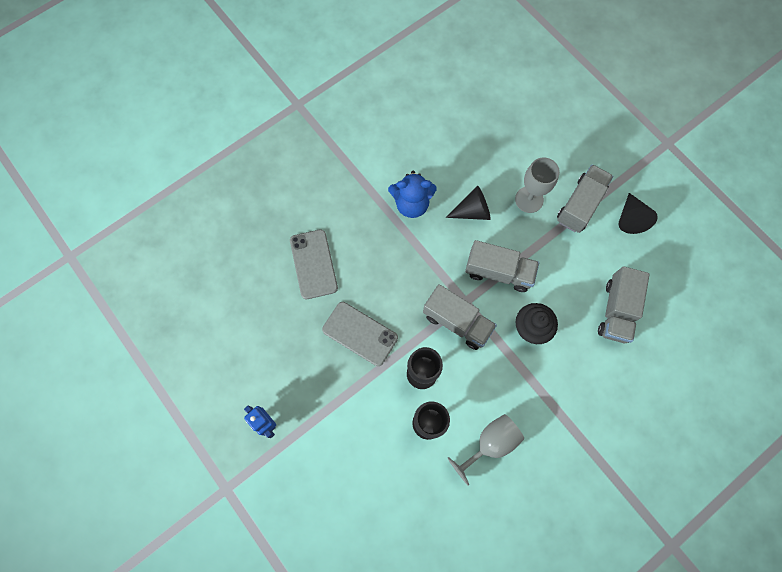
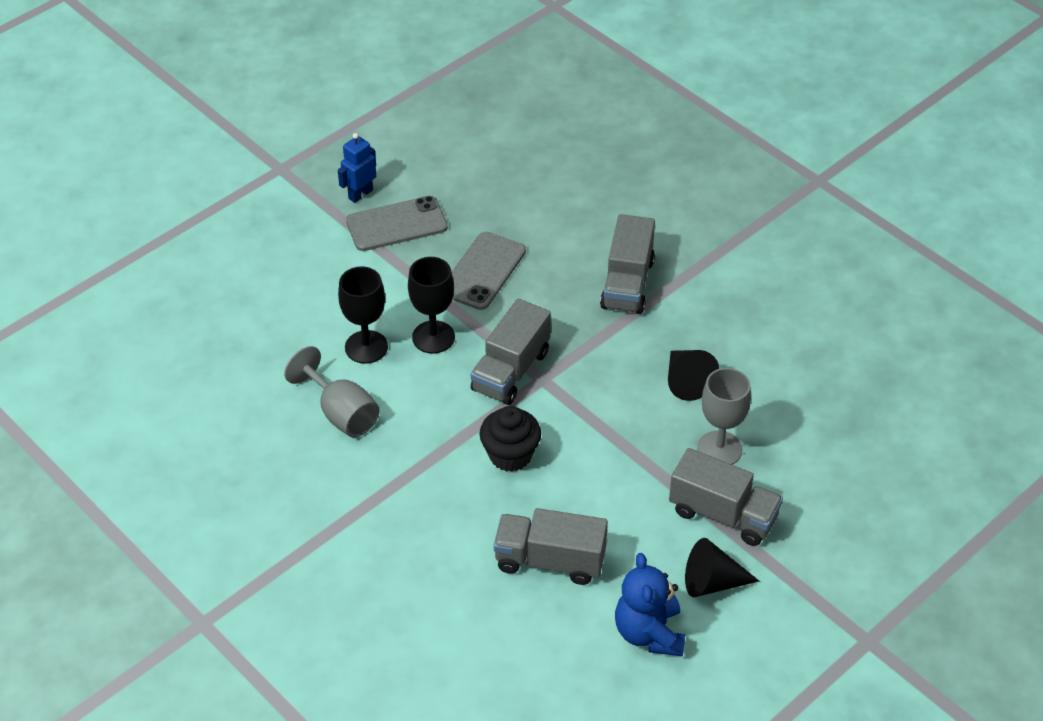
camera: 85 degrees right, 25 degrees down
grey phone [290,229,338,299] -> grey phone moved to [346,196,448,251]
blue teddy bear [388,171,437,218] -> blue teddy bear moved to [615,553,685,656]
grey truck [465,240,539,292] -> grey truck moved to [600,214,655,314]

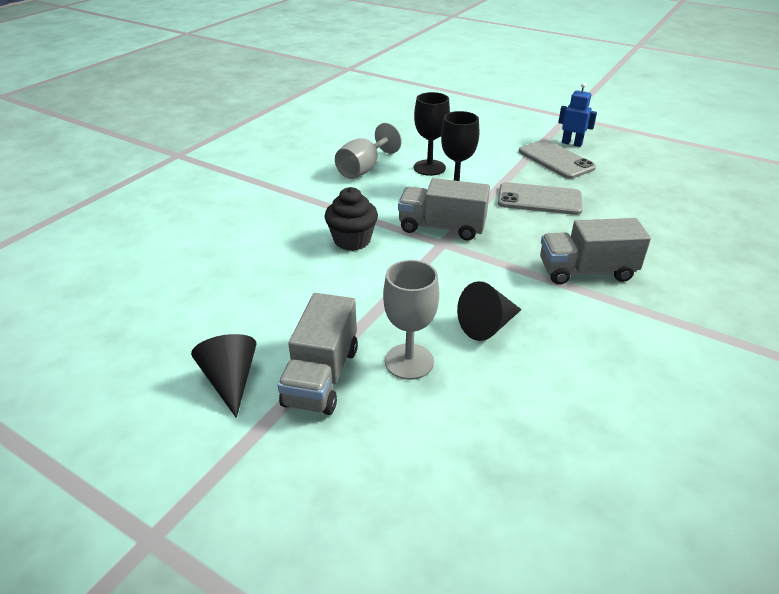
camera: 75 degrees right, 10 degrees down
grey truck [494,508,608,585] -> none
blue teddy bear [615,553,685,656] -> none

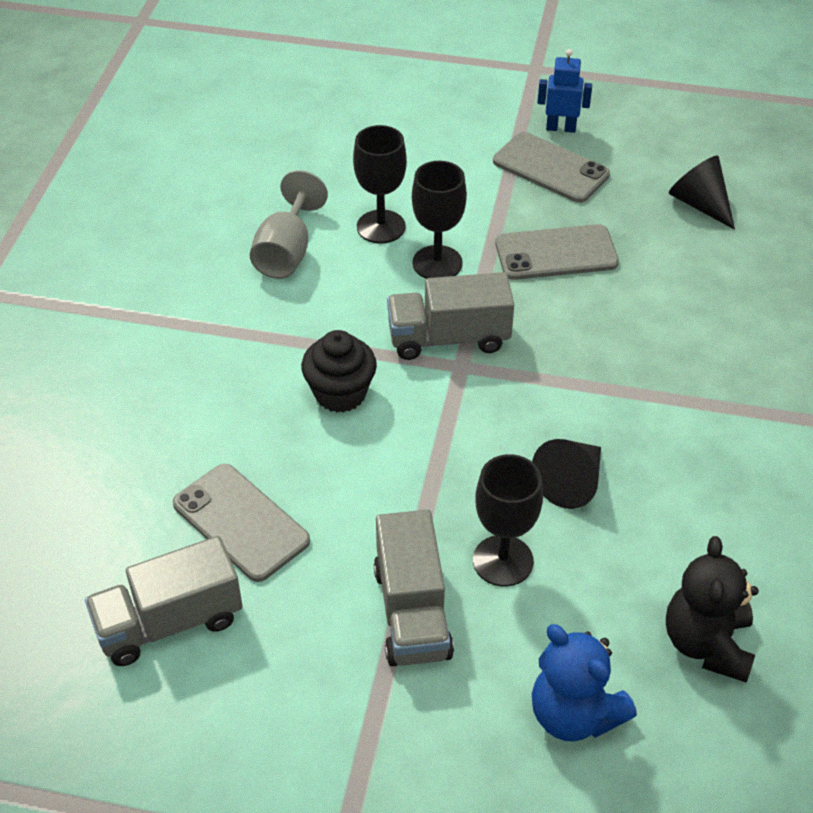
camera: 20 degrees left, 10 degrees up
black cone [191,334,257,418] -> black cone moved to [669,155,735,230]
grey goblet [383,260,439,380] -> black goblet [473,454,543,587]
grey truck [540,218,651,285] -> grey truck moved to [85,536,243,666]
none -> grey phone [173,464,310,582]
none -> blue teddy bear [532,624,637,742]
none -> black teddy bear [666,536,759,682]

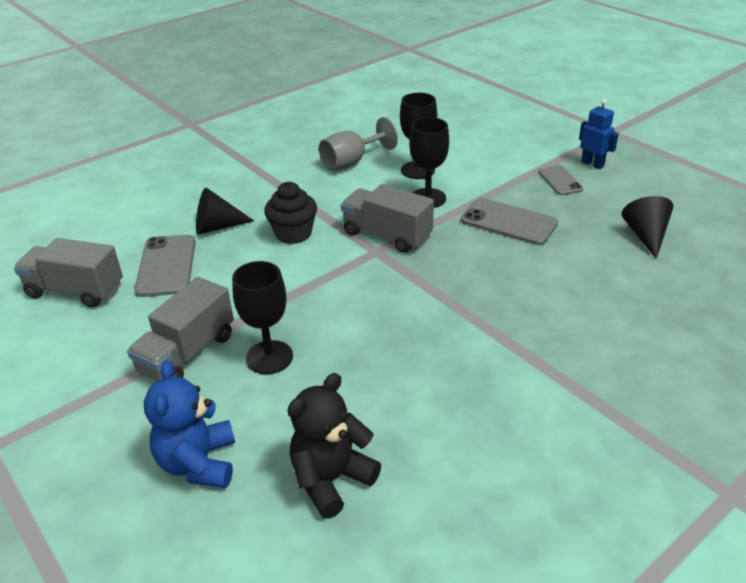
camera: 40 degrees right, 10 degrees down
grey phone [493,132,610,203] -> grey phone [538,165,583,195], size x0.62
black cone [532,439,601,509] -> black cone moved to [196,187,254,235]

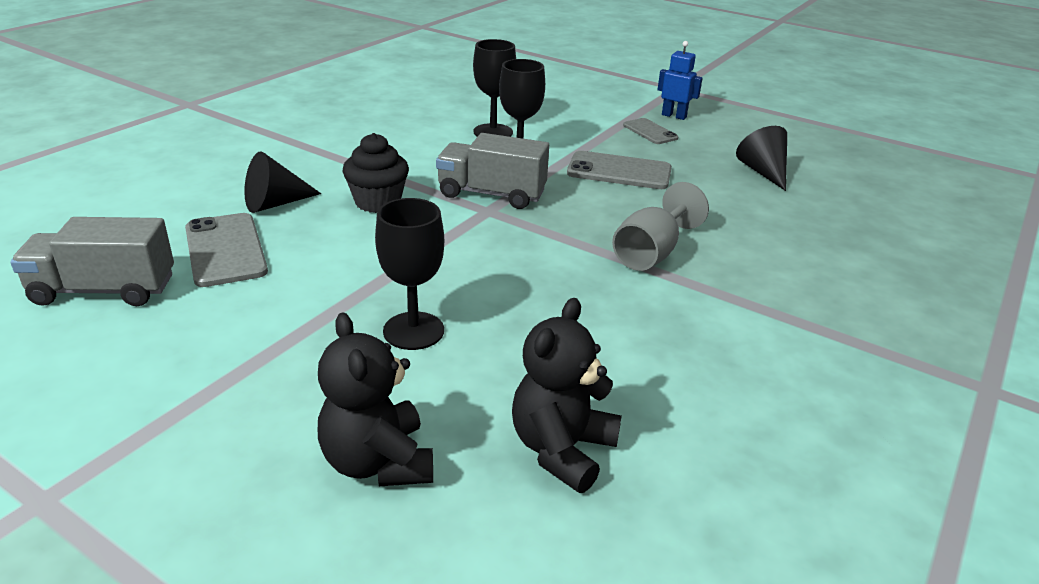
camera: 20 degrees left, 5 degrees down
grey truck [127,277,234,381] -> none
blue teddy bear [144,361,235,488] -> black teddy bear [318,312,433,486]
grey goblet [319,117,398,171] -> grey goblet moved to [612,182,709,271]

